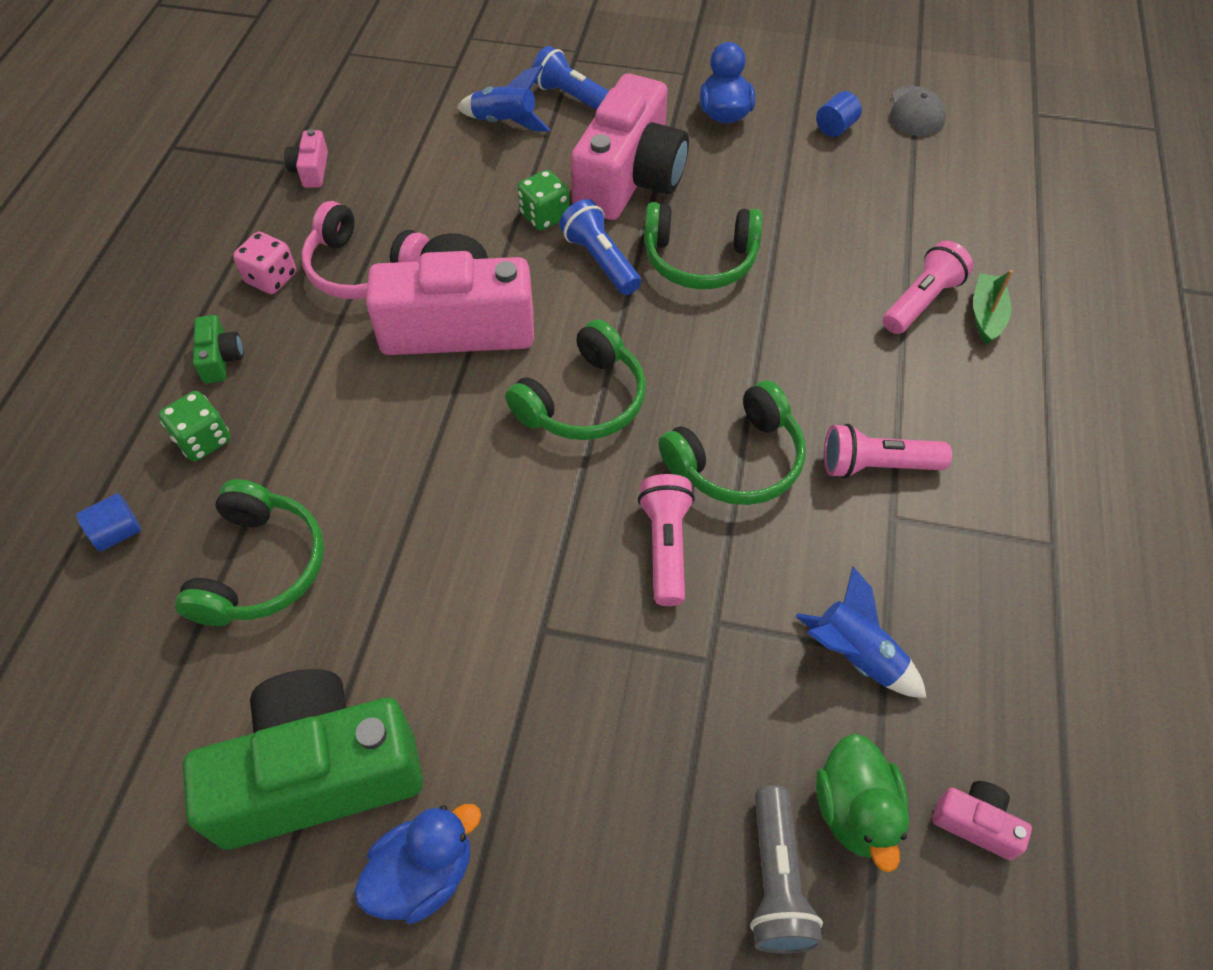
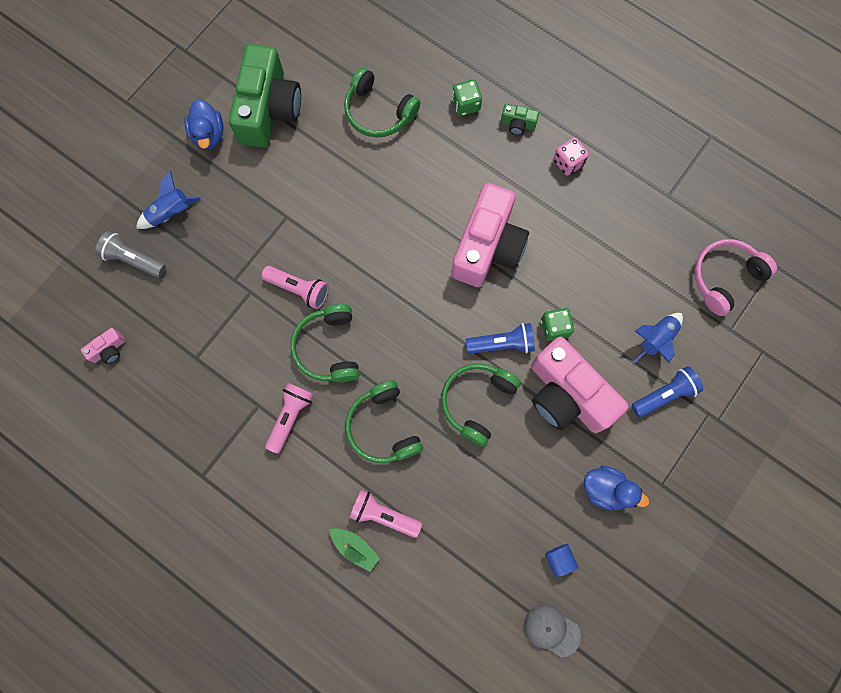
camera: 115 degrees right, 20 degrees up
blue cylinder [76,493,141,552] -> none
pink camera [284,129,328,188] -> none
pink headphones [302,201,430,299] -> pink headphones moved to [694,239,777,316]
green headphones [505,319,646,440] -> green headphones moved to [345,380,423,463]
blue rocket [795,566,927,698] -> blue rocket moved to [136,171,201,229]
green duck [816,733,909,872] -> none
pink flashlight [883,241,973,334] -> pink flashlight turned 135 degrees clockwise [349,490,422,538]

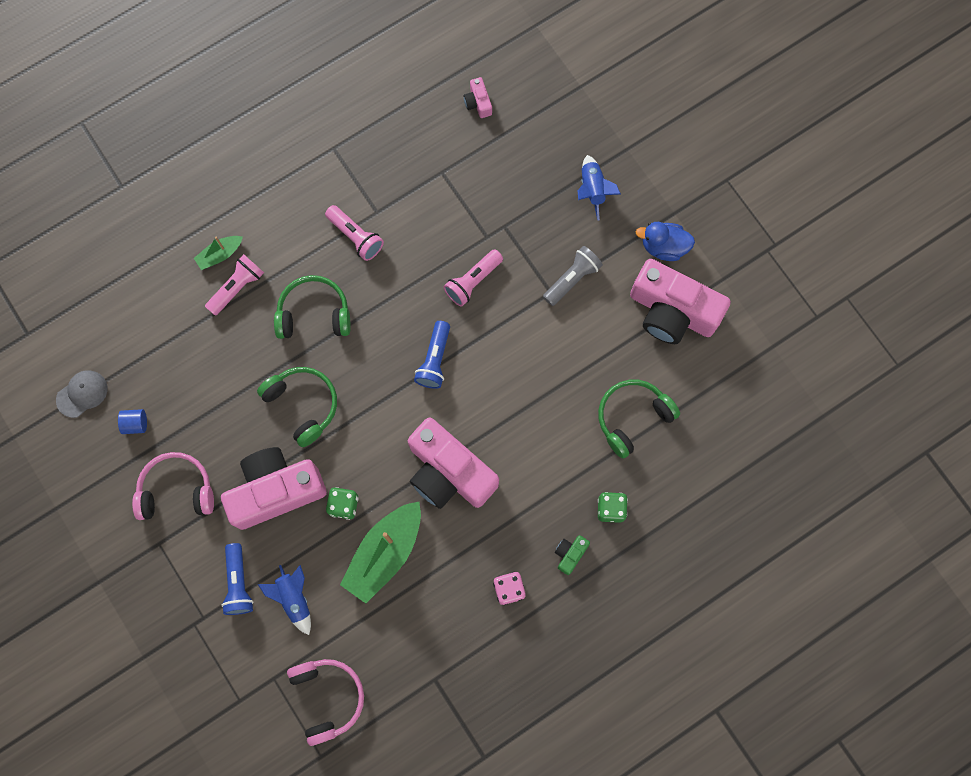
camera: 110 degrees right, 0 degrees up
grey flashlight [95,231,166,278] -> grey flashlight moved to [543,246,603,306]
green camera [229,44,301,148] -> pink camera [630,259,731,344]
green headphones [291,304,360,382] -> none
blue flashlight [466,323,535,354] -> blue flashlight moved to [414,321,450,389]
blue duck [584,465,649,511] -> pink headphones [132,452,214,520]
none -> green boat [340,502,421,603]

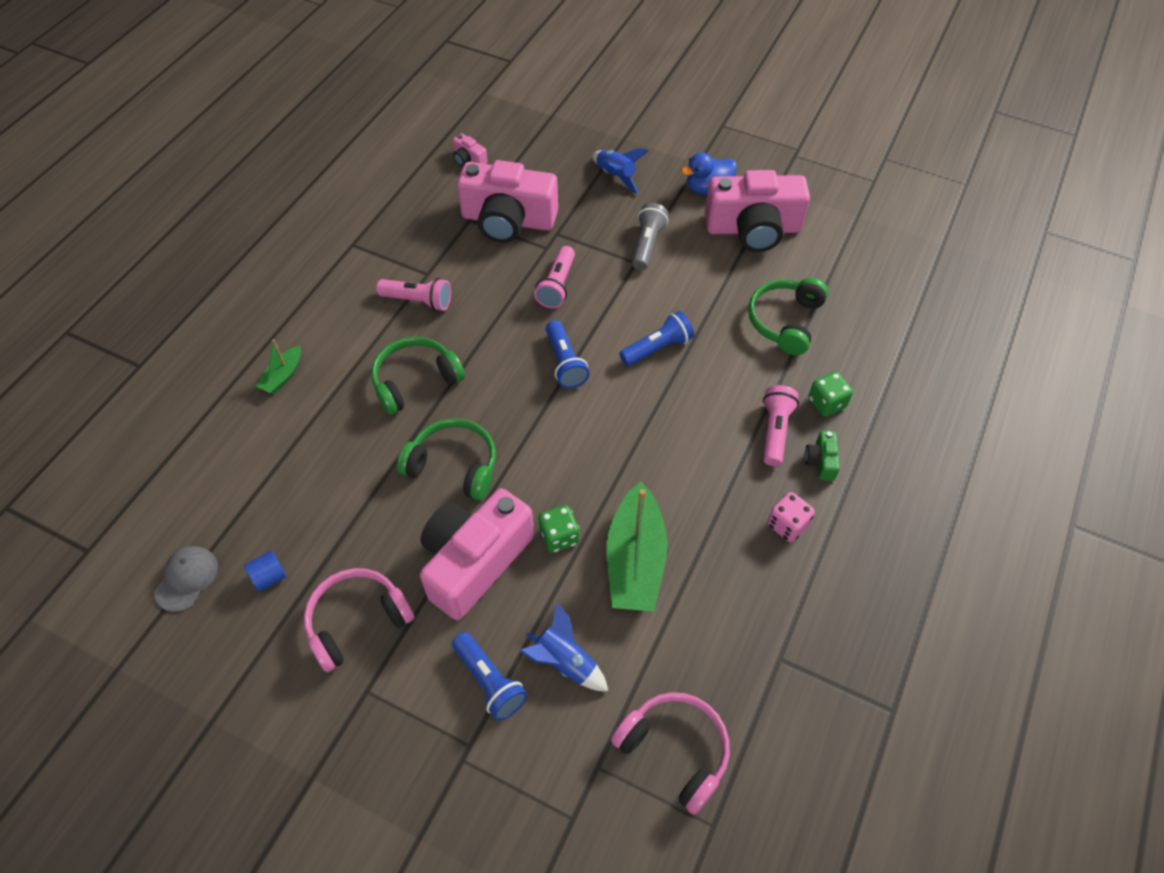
camera: 30 degrees left, 20 degrees down
pink flashlight [205,254,264,316] -> pink flashlight moved to [763,385,799,466]
pink camera [408,418,499,509] -> pink camera moved to [457,160,558,243]
none -> blue flashlight [619,311,694,366]

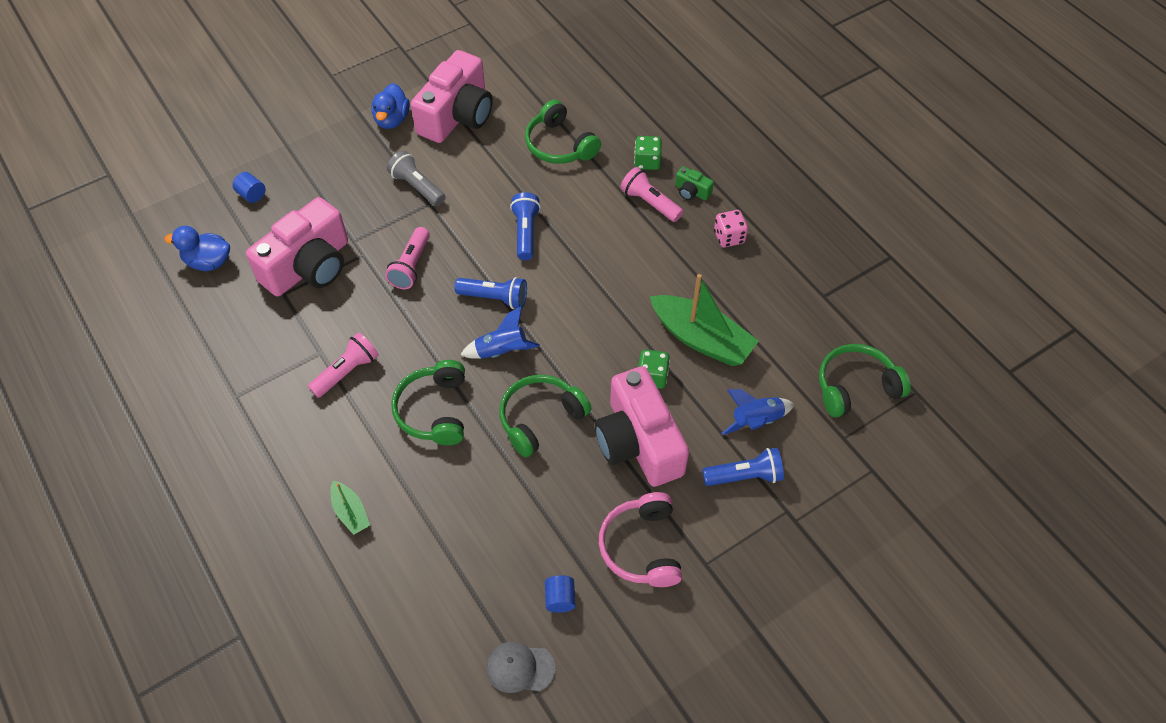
camera: 60 degrees left, 0 degrees up
grey cap [154,546,218,612] -> grey cap turned 45 degrees counterclockwise [486,641,555,693]
pink camera [453,133,488,166] -> blue duck [164,226,230,271]
pink flashlight [534,246,575,308] -> pink flashlight turned 60 degrees clockwise [385,227,430,289]
blue rocket [593,148,648,194] -> blue rocket moved to [460,306,540,359]
pink headphones [611,692,730,815] -> green headphones [819,344,911,418]
none -> blue cylinder [232,172,265,203]

